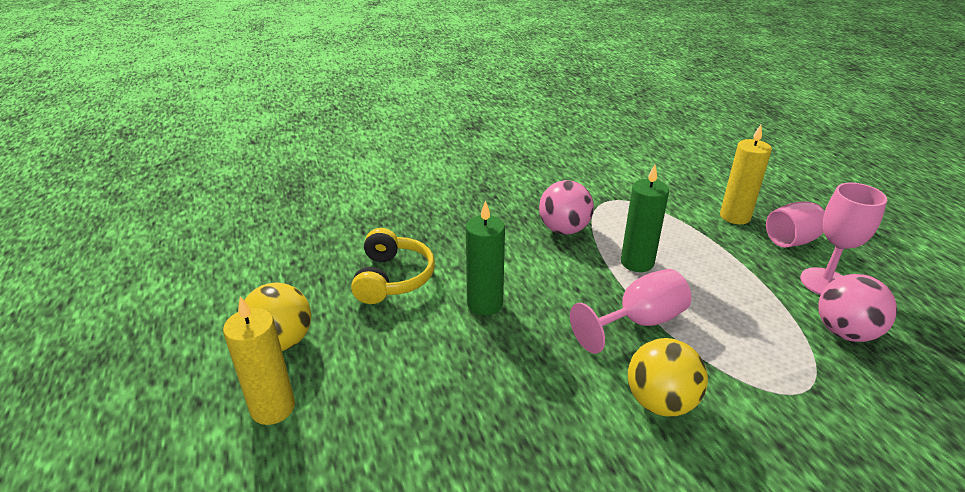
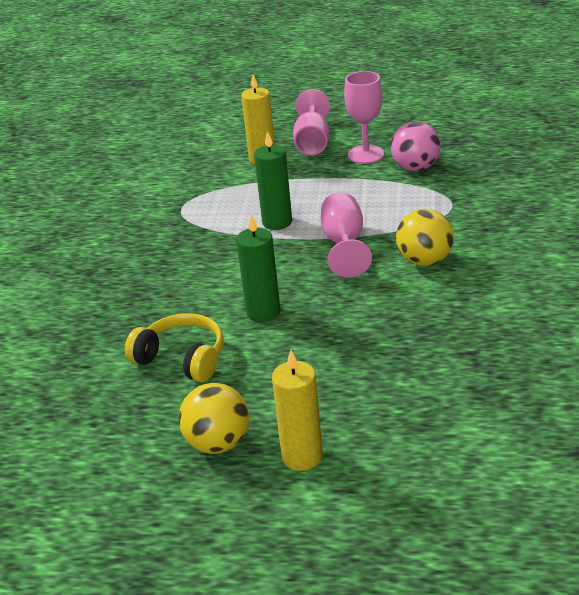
camera: 60 degrees left, 0 degrees up
pink ball [539,180,594,235] -> none

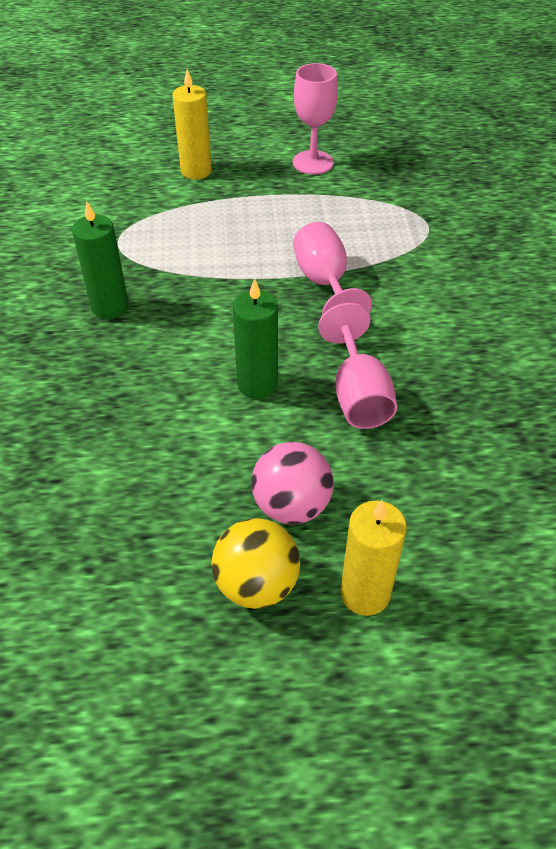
camera: 15 degrees left, 15 degrees up
yellow headphones [125,313,224,382] -> none
green candle [254,131,292,230] -> green candle moved to [72,202,129,319]
pink goblet [293,89,330,156] -> pink goblet moved to [318,303,397,429]
pink ball [391,121,440,171] -> pink ball moved to [251,442,334,524]
yellow ball [396,209,454,266] -> none

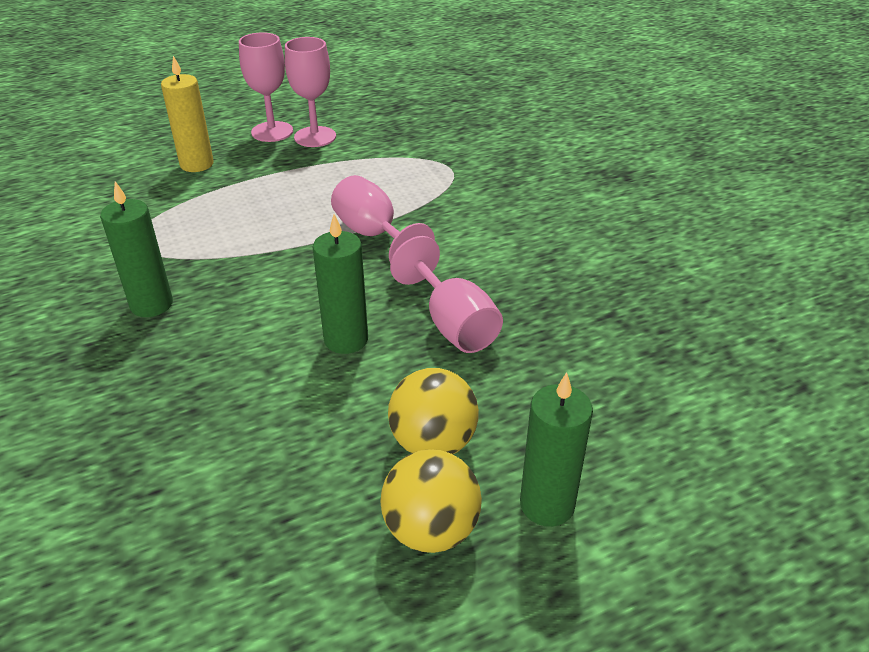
camera: 20 degrees left, 10 degrees down
pink ball [251,442,334,524] -> yellow ball [388,368,479,454]
yellow candle [340,500,407,616] -> green candle [520,372,593,527]
none -> pink goblet [239,32,293,142]

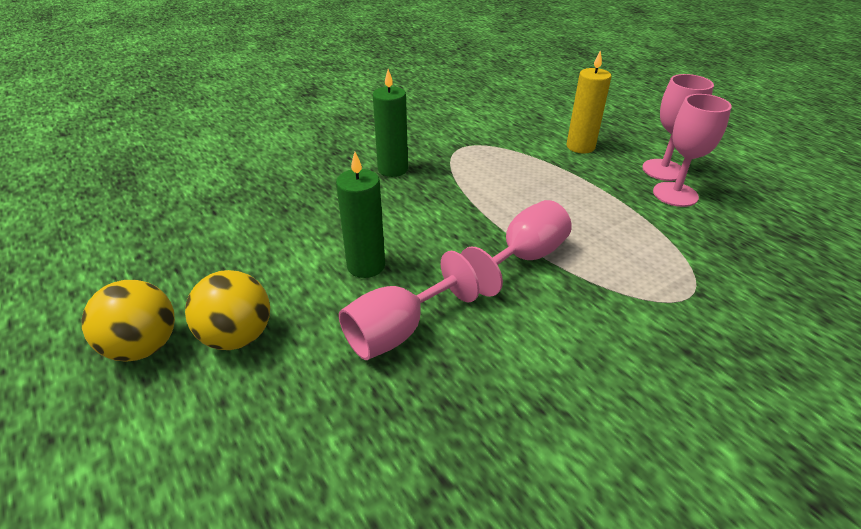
camera: 80 degrees right, 0 degrees up
green candle [520,372,593,527] -> none

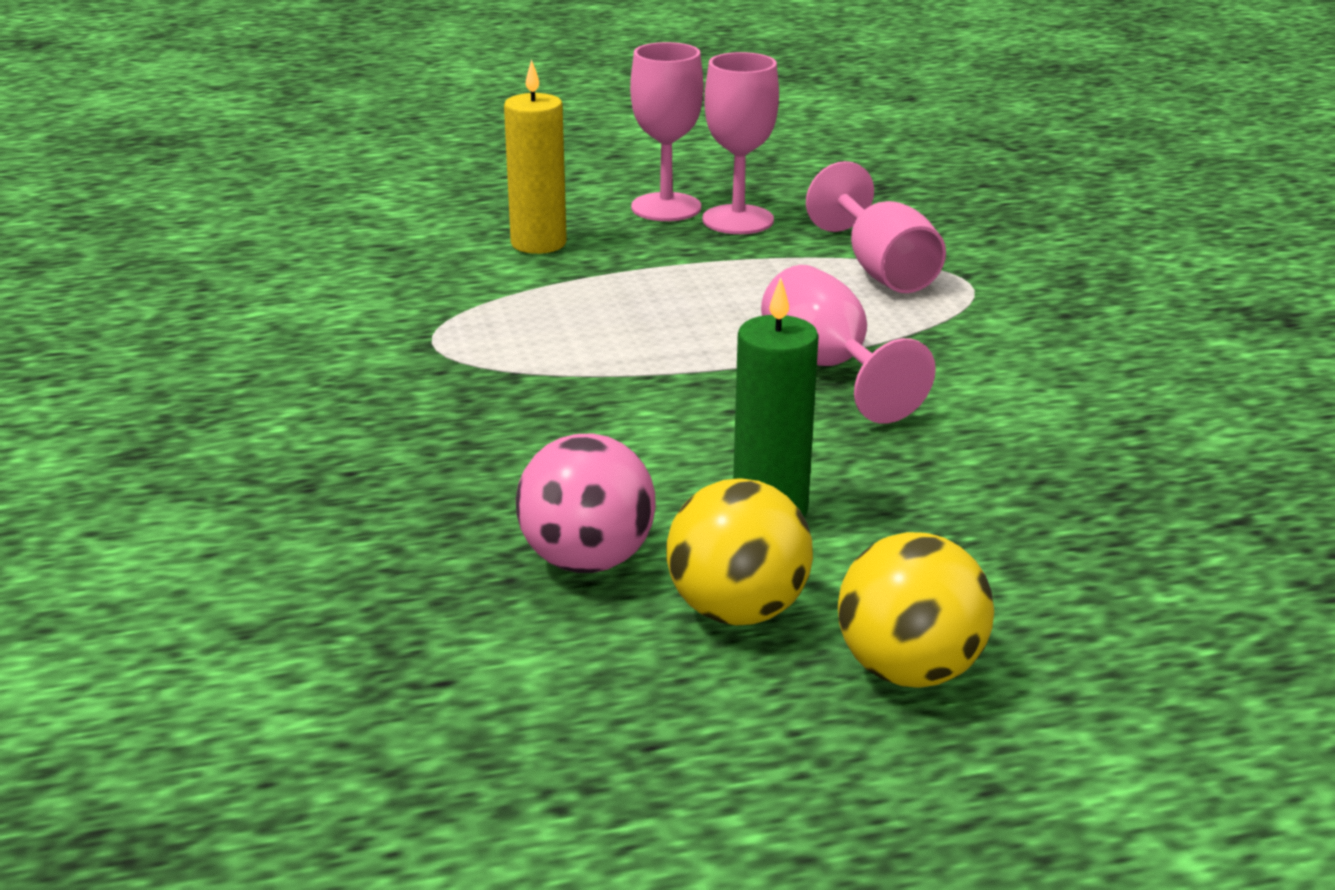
camera: 70 degrees left, 10 degrees down
yellow ball [81,280,175,362] -> yellow ball moved to [667,478,813,626]
pink goblet [339,251,479,360] -> pink goblet moved to [806,161,946,293]
green candle [373,69,408,177] -> none
none -> pink ball [516,434,656,573]

